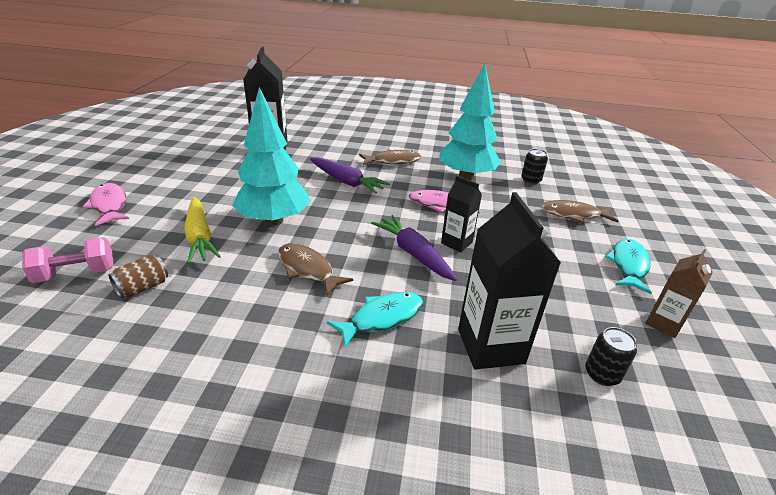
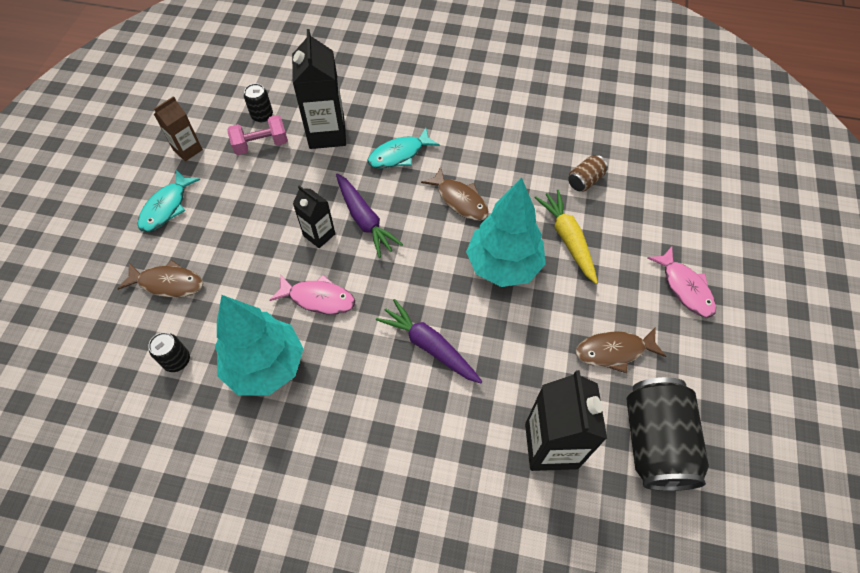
camera: 175 degrees left, 25 degrees up
pink dumbbell [22,237,114,283] -> pink dumbbell moved to [228,115,288,155]
brown fish [359,149,421,165] -> brown fish moved to [576,327,666,373]
none -> black can [626,377,709,491]

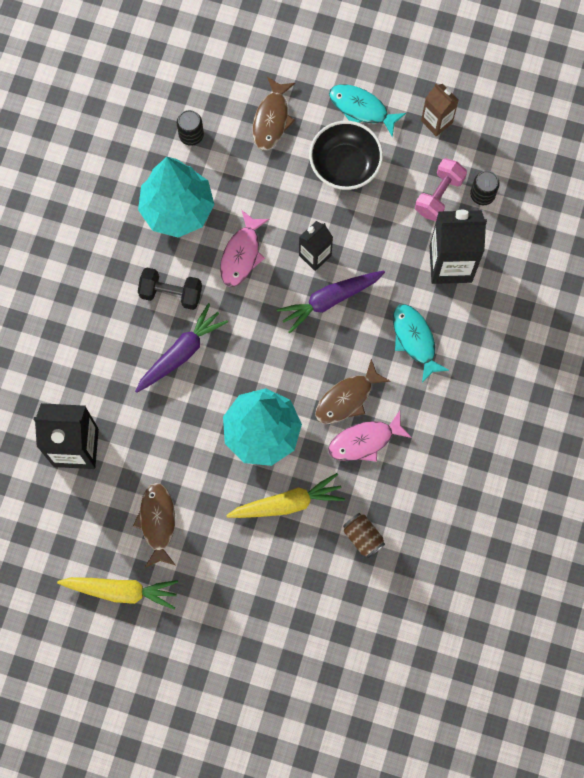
camera: 95 degrees right, 15 degrees up
pink dumbbell [228,115,288,155] -> pink dumbbell turned 45 degrees clockwise [415,158,467,221]
black can [626,377,709,491] -> none
pink fish [647,247,716,318] -> pink fish moved to [328,411,412,462]
none -> yellow carrot [57,577,178,610]
none -> black dumbbell [138,267,202,310]
none -> black bowl [309,121,383,190]

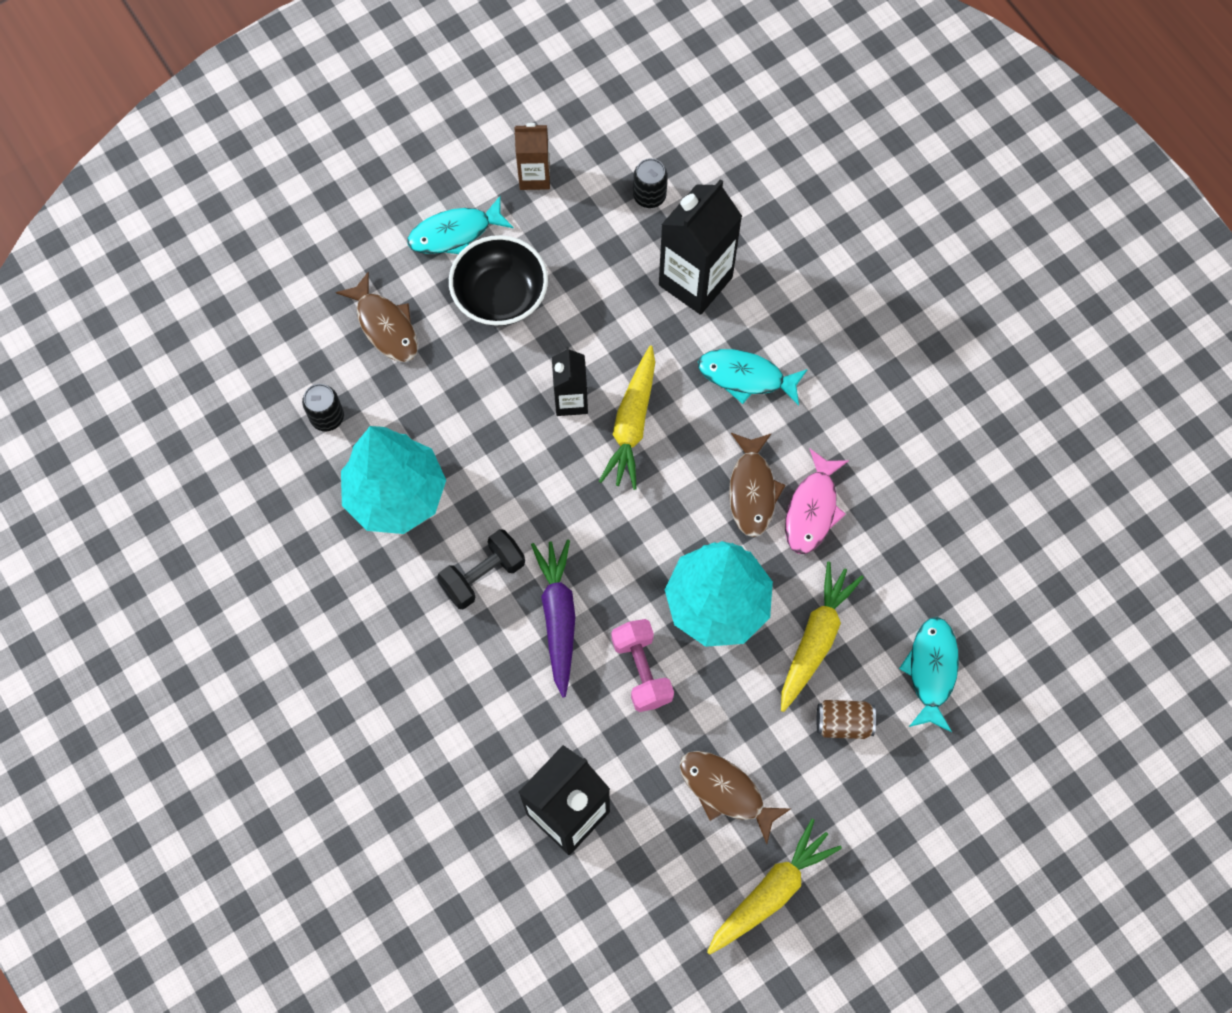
camera: 50 degrees left, 5 degrees down
pink fish [220,211,269,287] -> none
purple carrot [277,271,385,333] -> yellow carrot [599,346,655,490]
brown can [343,513,385,558] -> brown can moved to [817,700,876,739]
pink dumbbell [415,158,467,221] -> pink dumbbell moved to [611,619,674,712]
none -> turquoise fish [899,617,959,732]

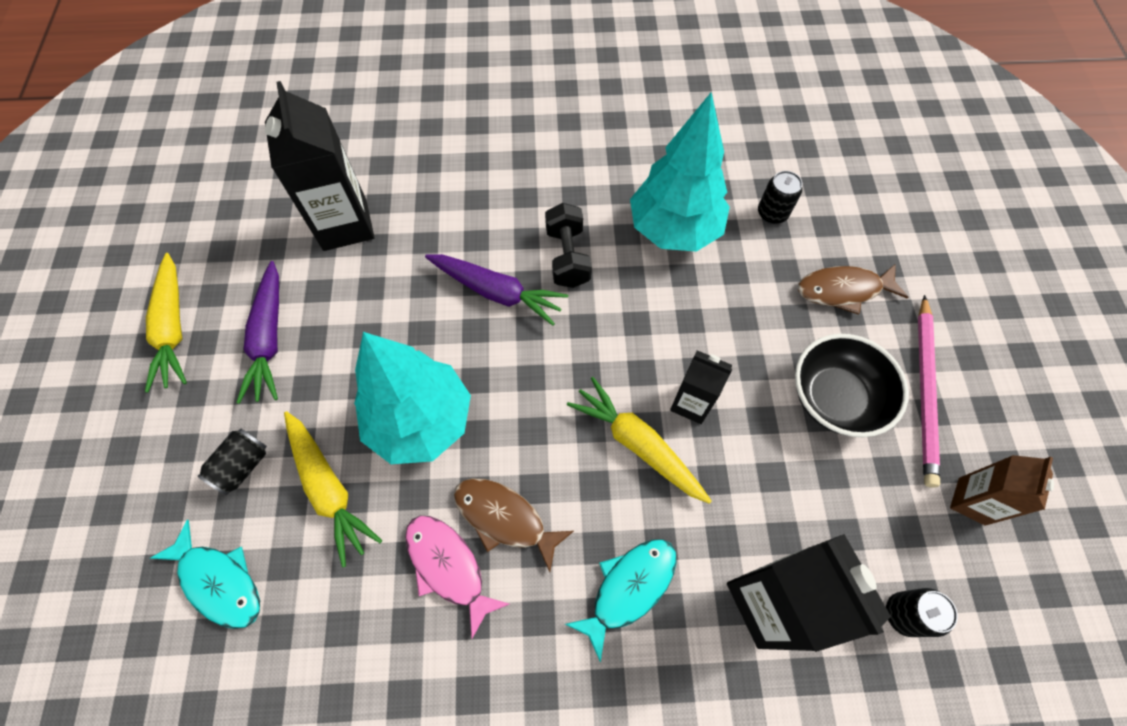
camera: 120 degrees right, 5 degrees down
turquoise fish [407,196,514,254] -> pink pencil [918,295,940,488]
pink dumbbell [611,619,674,712] -> none
brown fish [680,751,791,844] -> purple carrot [237,261,279,404]
brown can [817,700,876,739] -> black can [198,428,267,495]

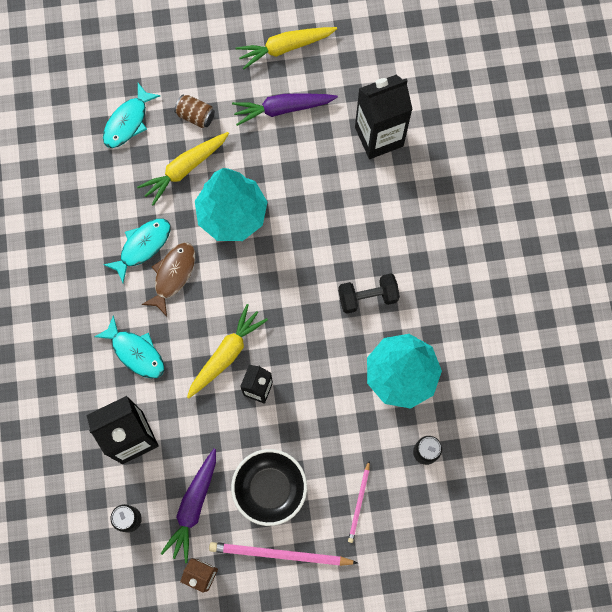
camera: 85 degrees right, 10 degrees up
black can [198,428,267,495] -> brown can [174,95,215,128]
pink fish [405,516,509,638] -> turquoise fish [103,218,170,283]
purple carrot [425,254,568,326] -> purple carrot moved to [161,449,216,563]
brown fish [798,264,908,315] -> pink pencil [348,461,370,543]

